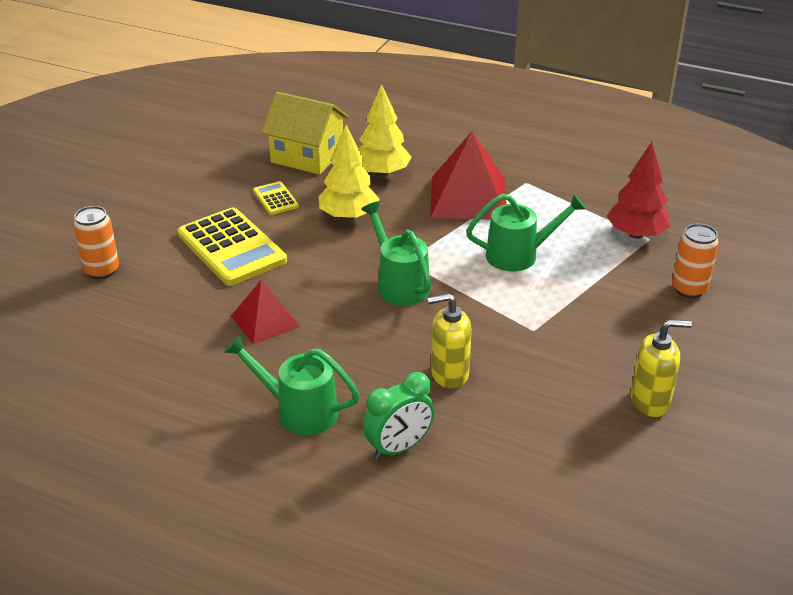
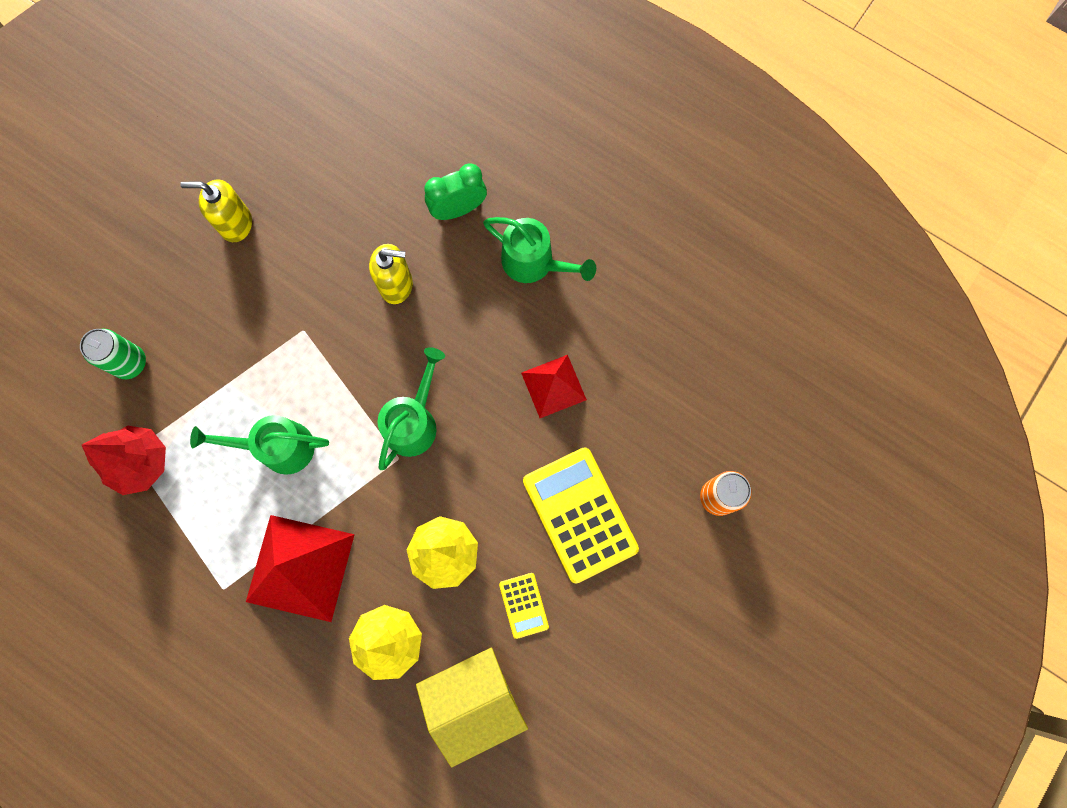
camera: 170 degrees left, 40 degrees up
yellow house [262,92,349,175] -> yellow house turned 60 degrees counterclockwise [416,648,528,767]
green watering can [361,201,431,306] -> green watering can turned 135 degrees counterclockwise [378,347,445,470]
orange can [672,224,719,298] -> green can [80,329,146,379]

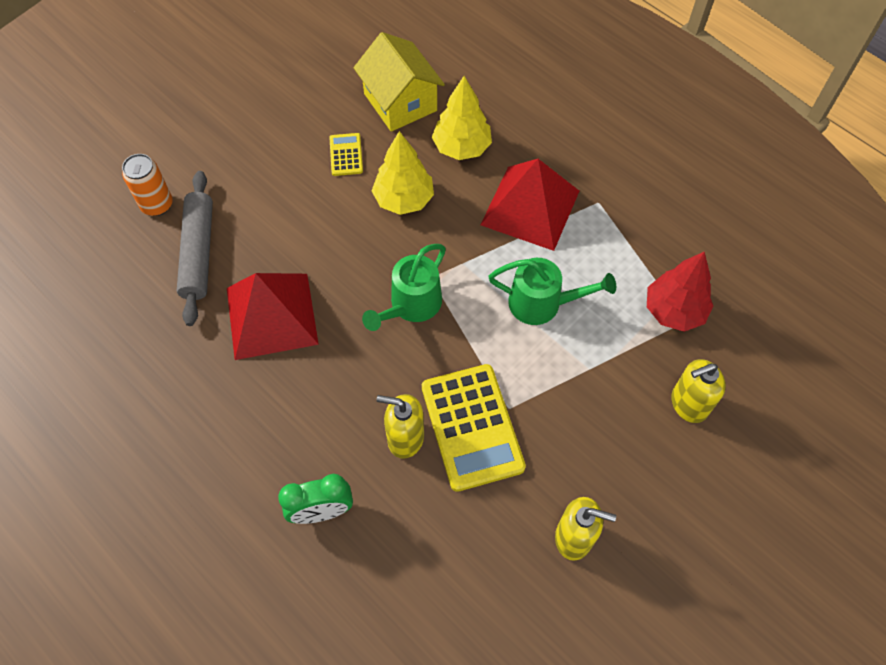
camera: 170 degrees left, 15 degrees down
green can [80,329,146,379] -> yellow soap dispenser [671,359,726,423]
yellow house [416,648,528,767] -> yellow house turned 75 degrees clockwise [353,32,445,132]
green watering can [483,217,596,283] -> none
red pyramid [521,355,587,418] -> red pyramid [227,273,319,360], size x1.68
yellow calculator [523,447,639,584] -> yellow calculator moved to [422,364,526,492]
none -> grey rolling pin [177,171,213,326]

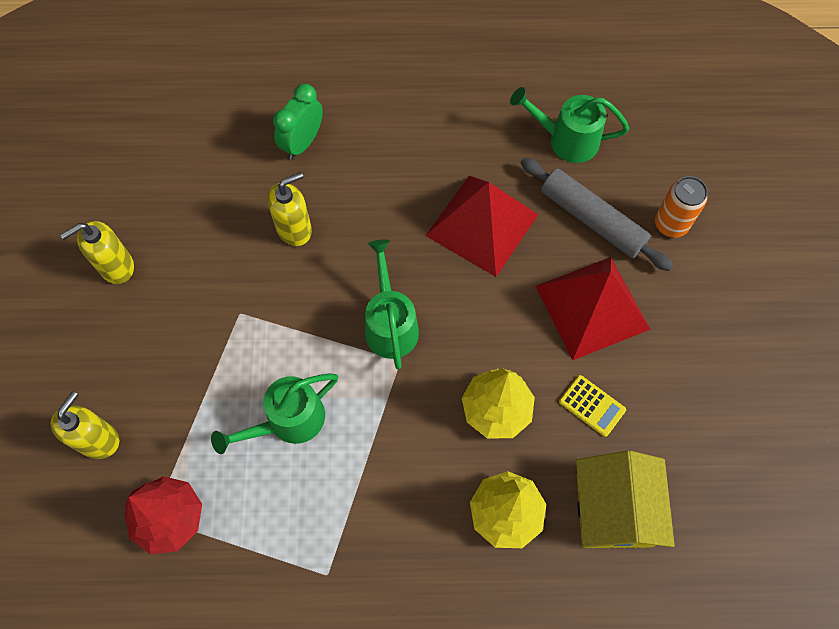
camera: 135 degrees right, 5 degrees up
yellow house [353,32,445,132] -> yellow house turned 75 degrees clockwise [576,451,675,548]
yellow calculator [422,364,526,492] -> none
red pyramid [481,159,579,251] -> red pyramid moved to [535,257,650,360]
none -> green watering can [510,87,629,163]

